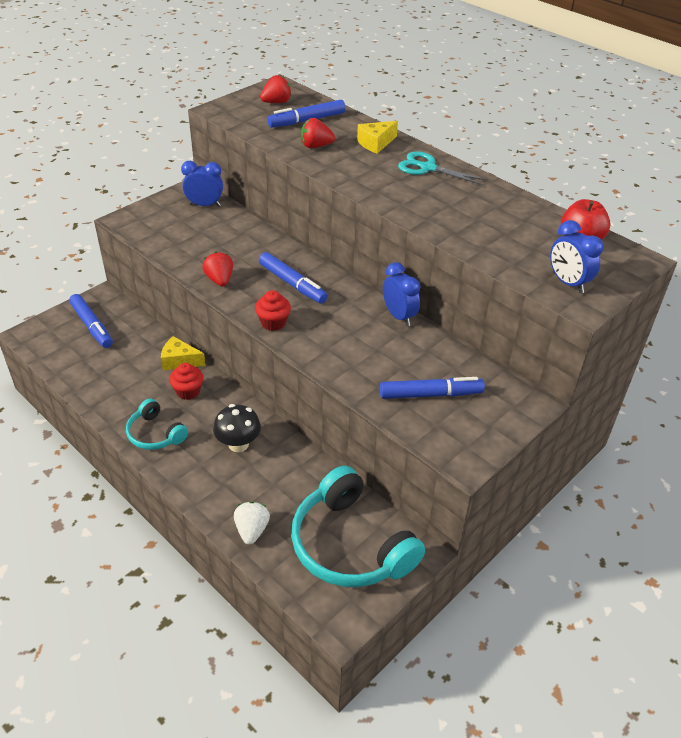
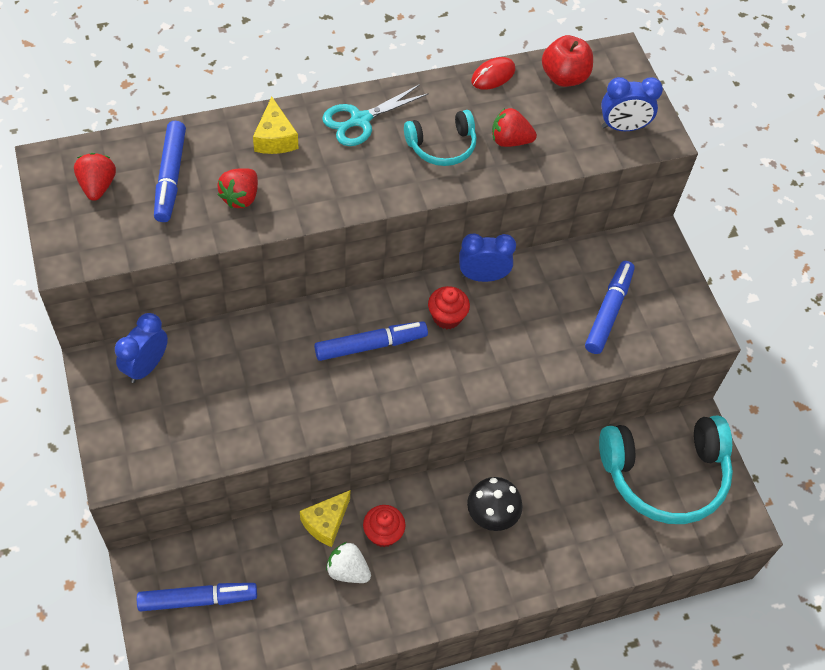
camera: 65 degrees left, 15 degrees up
turquoise headphones [126,399,188,450] -> turquoise headphones moved to [404,110,476,166]
red strawberry [202,252,233,286] -> red strawberry moved to [492,108,537,147]
white strawberry [234,502,270,544] -> white strawberry moved to [326,542,371,583]
red cupcake [255,290,291,331] -> red cupcake moved to [428,286,470,329]
none -> red mouse [471,57,515,90]

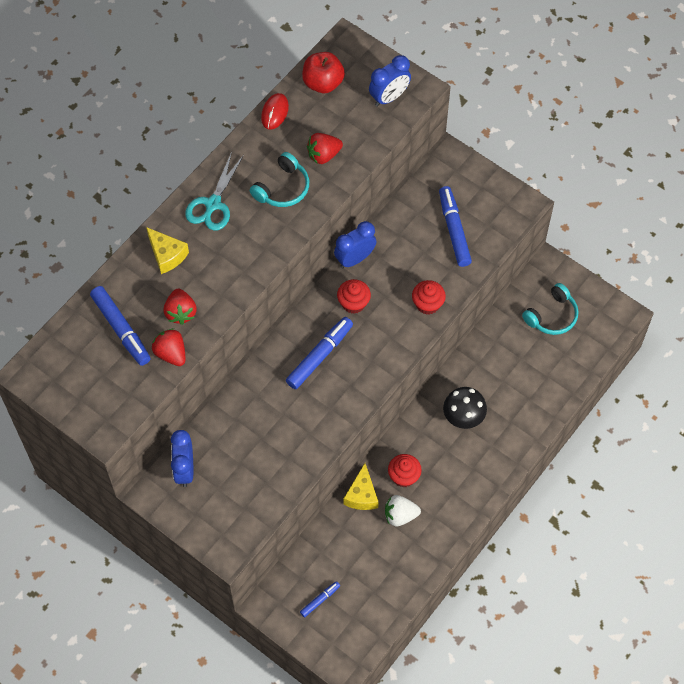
camera: 30 degrees left, 5 degrees up
red strawberry [74,153,116,201] -> red strawberry moved to [152,329,186,366]
blue marker [137,583,257,612] -> blue marker [300,581,340,617], size x0.52
turquoise headphones [599,415,733,524] -> turquoise headphones [522,283,579,335], size x0.52
none -> red cupcake [412,280,446,315]

